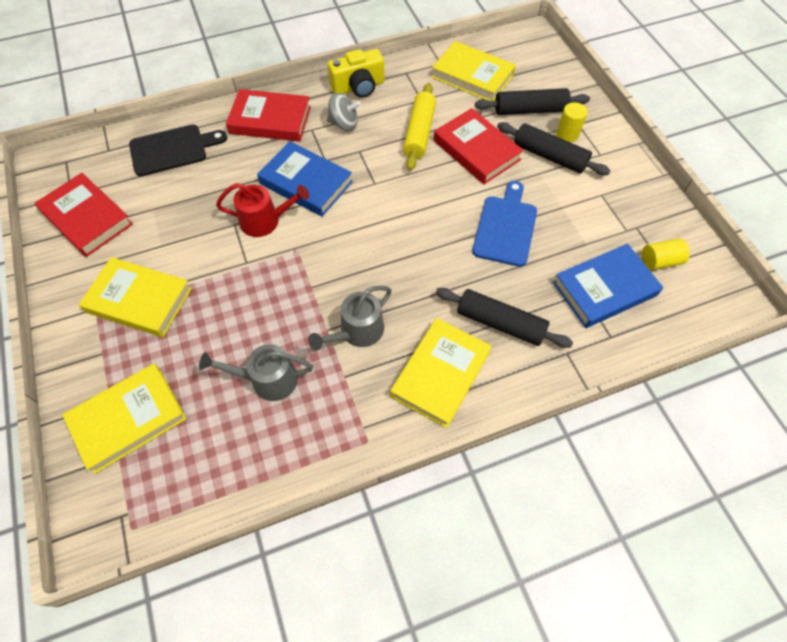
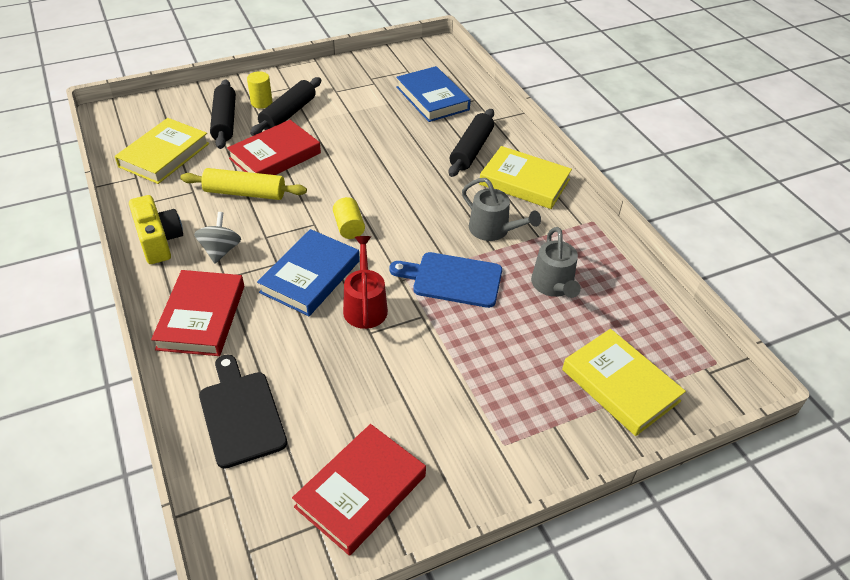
camera: 95 degrees left, 15 degrees down
yellow book [79,257,192,337] -> none
blue cutting board [472,181,537,267] -> blue cutting board moved to [389,252,502,308]
yellow cylinder [642,238,690,270] -> yellow cylinder moved to [333,197,365,239]

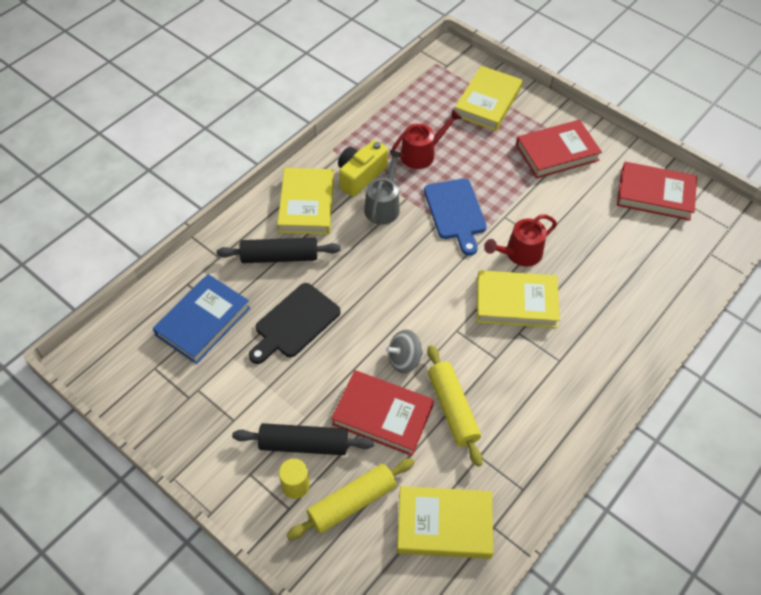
camera: 115 degrees left, 10 degrees up
yellow camera [129,195,183,264] -> yellow camera moved to [338,140,388,197]
red book [151,270,244,356] -> red book moved to [516,120,602,179]
grey spinning top [194,212,241,263] -> grey spinning top moved to [386,330,423,373]
black cutting board [199,355,287,469] -> black cutting board moved to [249,283,341,364]
black rolling pin [210,79,236,149] -> yellow rolling pin [287,458,414,540]
blue book [257,229,360,316] -> yellow book [477,270,560,328]
yellow cylinder [333,197,365,239] -> none
grey watering can [531,227,581,298] -> red watering can [391,109,462,169]

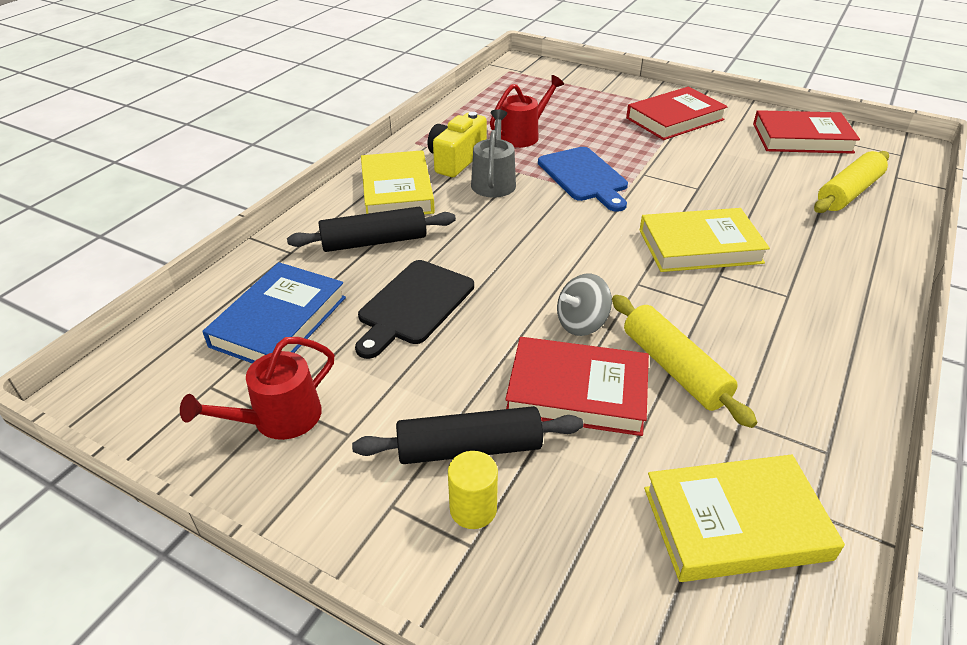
camera: 10 degrees left, 15 degrees down
yellow rolling pin [287,458,414,540] -> yellow rolling pin moved to [814,151,889,213]
yellow book [455,66,523,131] -> none
red watering can [484,214,557,267] -> red watering can moved to [180,337,334,440]

